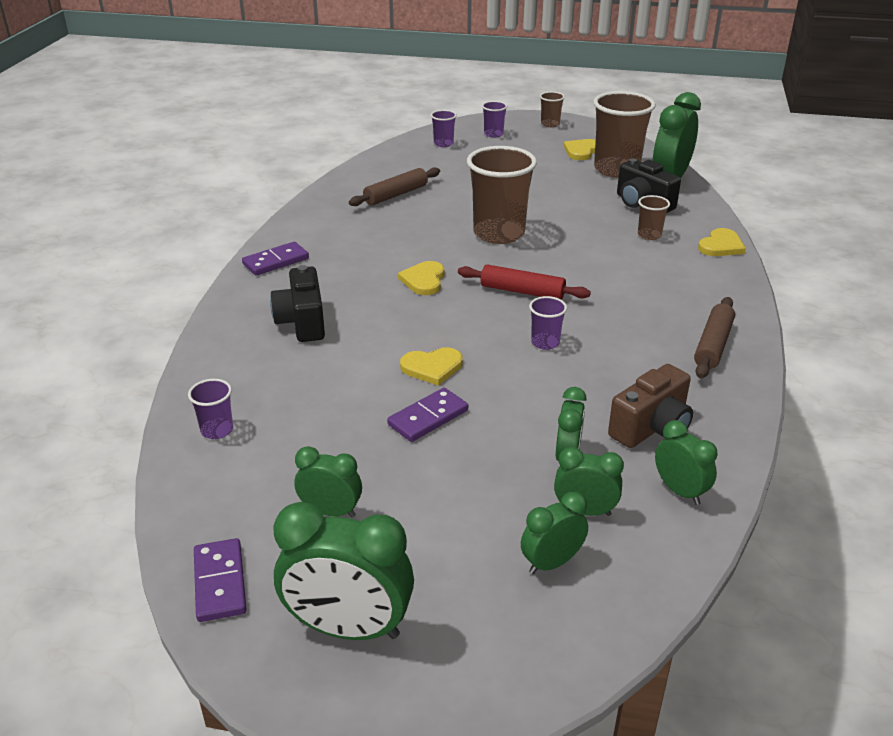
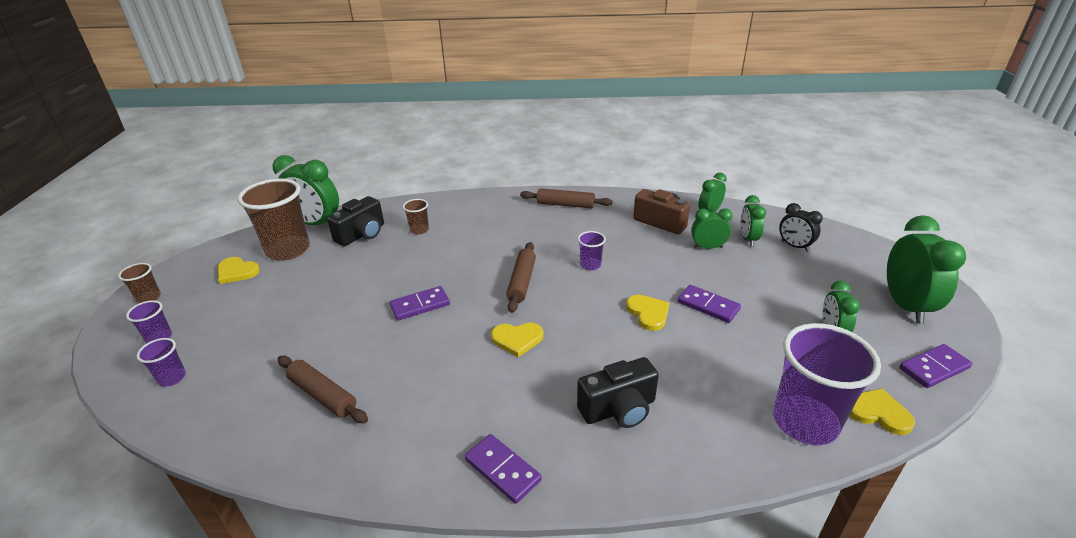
camera: 100 degrees left, 0 degrees up
purple cup [188,379,233,439] -> purple cup [773,323,881,445], size x2.17
red rolling pin [458,264,591,300] -> brown rolling pin [506,242,536,313]
brown cup [467,146,537,244] -> purple domino [390,286,450,321]
green clock [521,492,588,574] -> black clock [779,203,823,252]
yellow heart [698,228,746,256] -> yellow heart moved to [849,389,915,435]

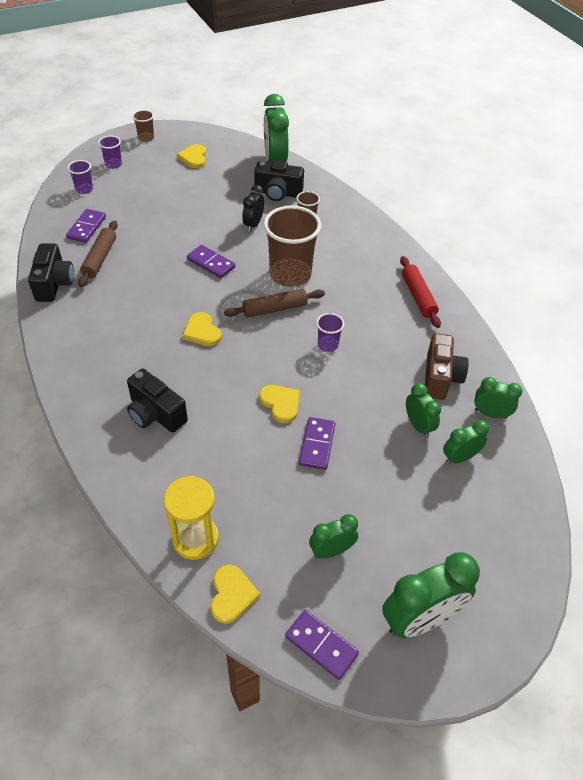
camera: 60 degrees right, 15 degrees up
brown cup [238,179,310,261] -> brown cup moved to [263,205,321,287]
purple domino [465,434,542,504] -> purple domino moved to [66,209,106,243]
brown rolling pin [520,188,613,208] -> red rolling pin [400,256,441,328]
yellow heart [626,295,669,331] -> yellow heart turned 75 degrees counterclockwise [259,385,300,423]
purple cup [773,323,881,445] -> yellow hourglass [164,476,219,560]
black clock [779,203,823,252] -> black clock moved to [243,185,264,232]
none -> black camera [28,243,74,302]

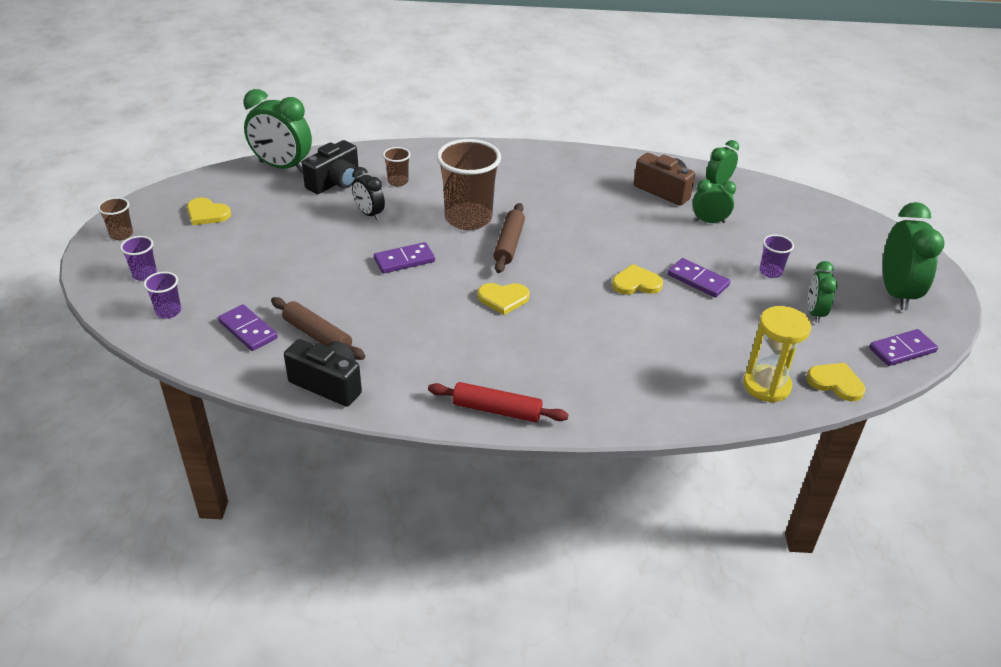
camera: 60 degrees left, 10 degrees down
black camera [127,369,188,433] -> none
purple cup [316,313,344,352] -> purple cup moved to [759,234,794,278]
red rolling pin [400,256,441,328] -> red rolling pin moved to [428,382,569,422]
green clock [443,420,489,464] -> none

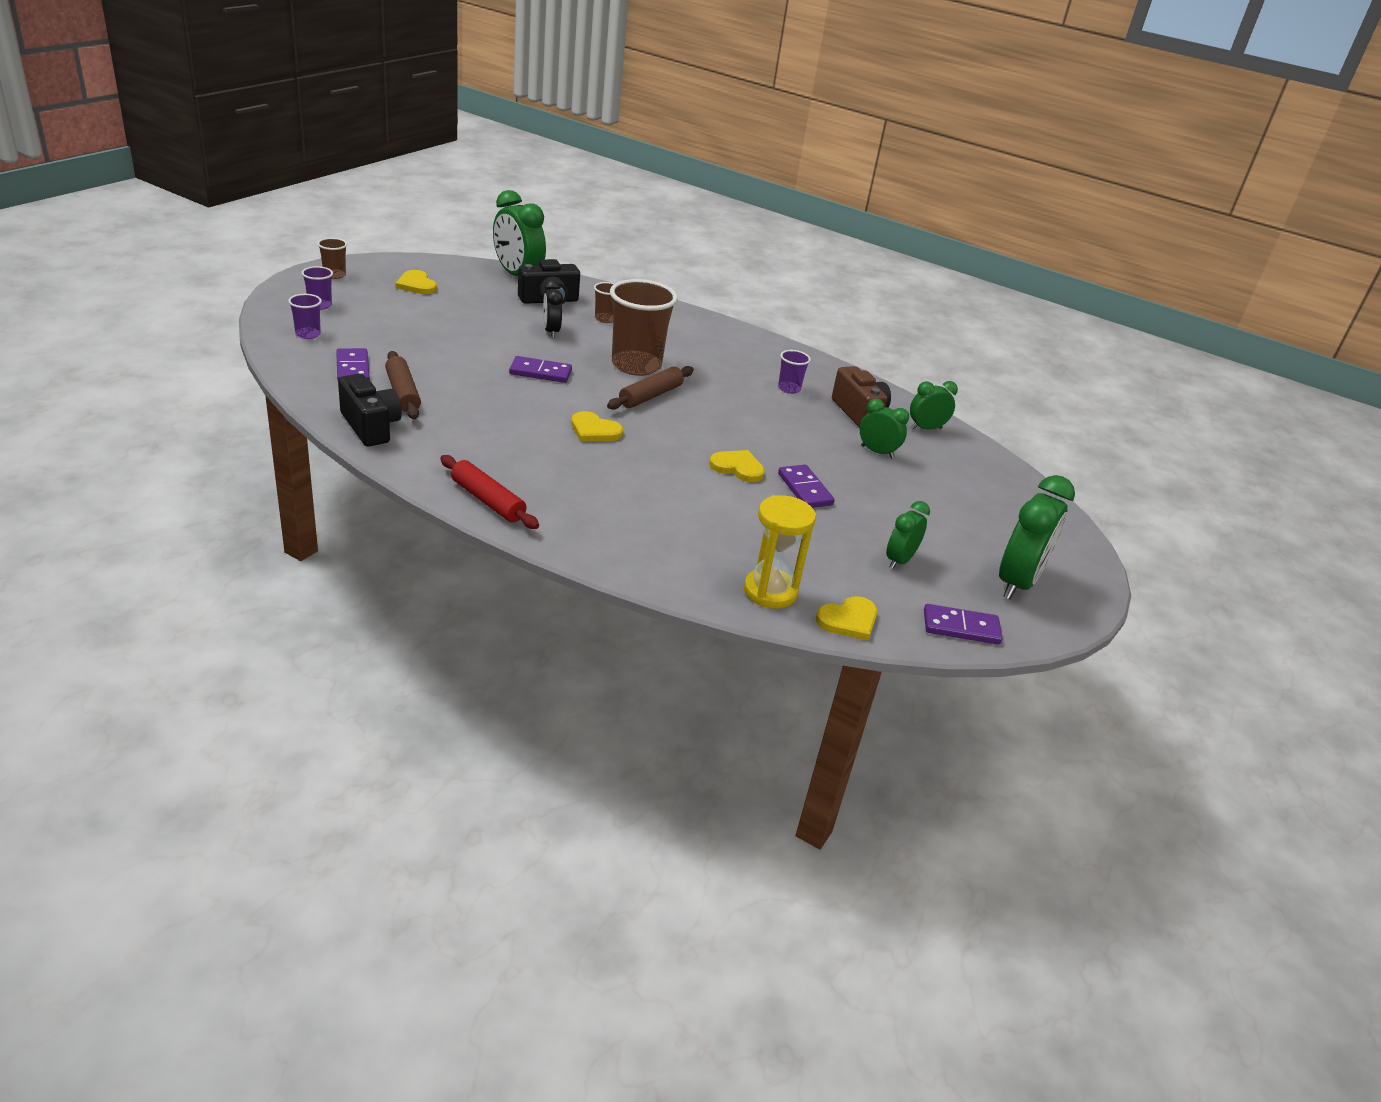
camera: 25 degrees right, 5 degrees down
purple cup [759,234,794,278] -> purple cup moved to [778,350,811,394]
yellow heart [806,363,865,401] -> yellow heart turned 90 degrees clockwise [816,596,878,641]

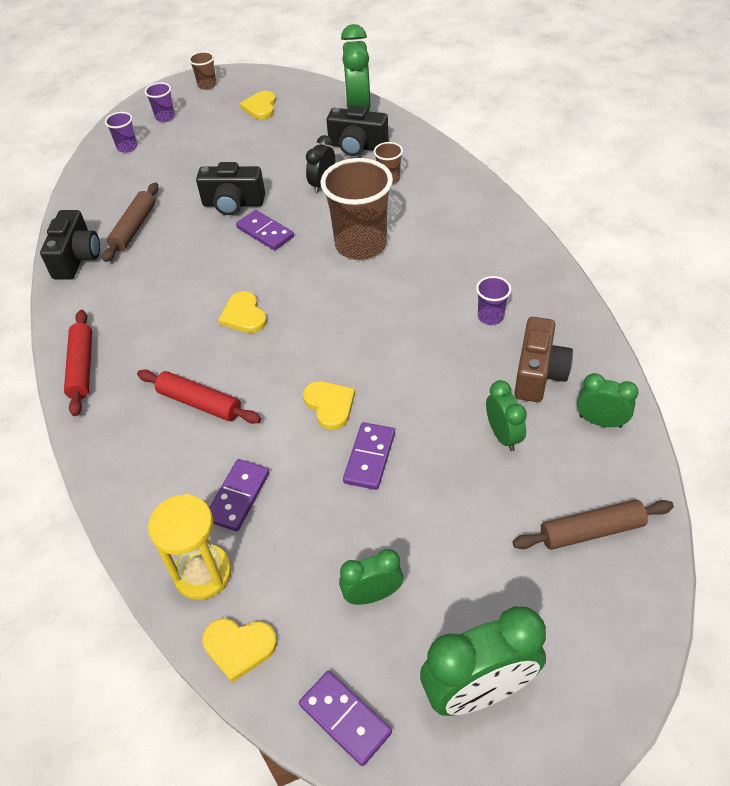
camera: 45 degrees right, 15 degrees up
purple domino [336,348,370,380] -> purple domino moved to [209,459,269,531]
brown rolling pin [607,366,694,410] -> brown rolling pin moved to [513,499,674,550]
none -> red rolling pin [137,369,261,424]
none -> black camera [196,162,265,215]

